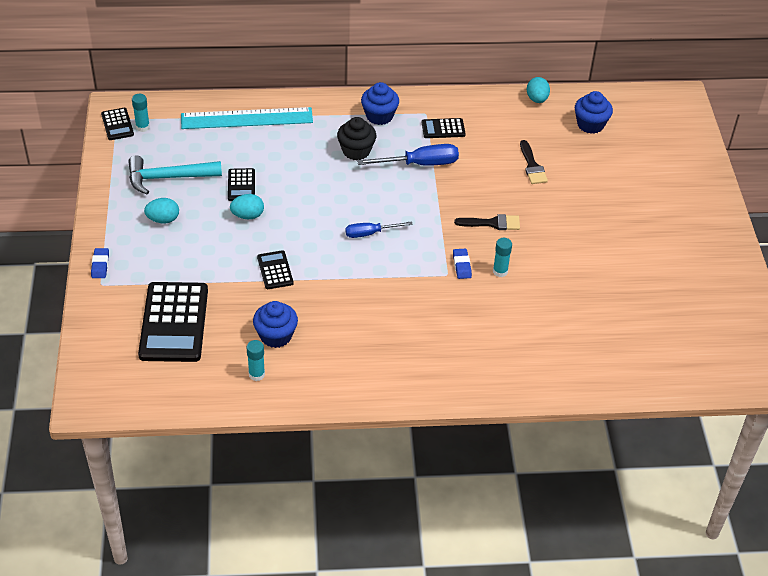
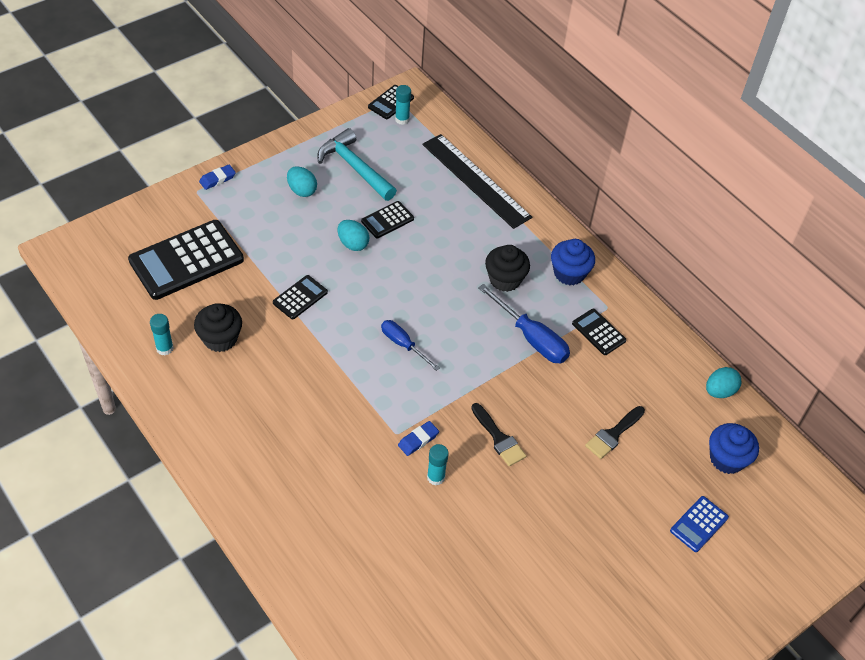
camera: 55 degrees right, 5 degrees up
turquoise ruler [181,107,313,129] -> black ruler [422,134,532,229]
blue cupcake [253,301,298,348] -> black cupcake [194,303,242,352]
none -> blue calculator [670,496,729,552]

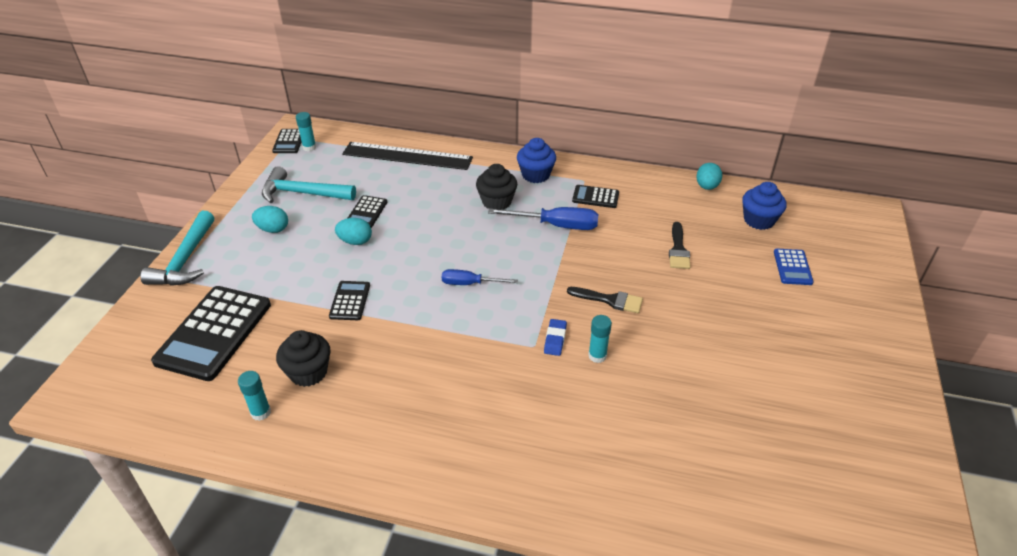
camera: 35 degrees left, 10 degrees down
blue eraser [199,165,236,190] -> turquoise hammer [141,211,214,286]

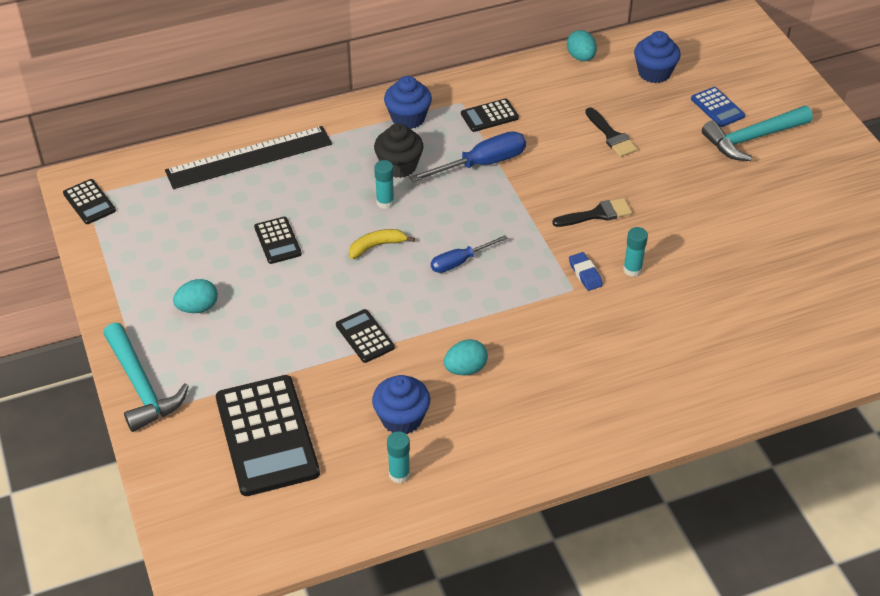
camera: 35 degrees left, 5 degrees up
turquoise hammer [262,166,356,203] -> turquoise hammer moved to [702,106,813,161]
black cupcake [276,330,331,387] -> blue cupcake [372,375,430,434]
turquoise glue stick [296,112,316,152] -> turquoise glue stick moved to [374,160,394,209]
turquoise egg [335,218,372,245] -> turquoise egg moved to [444,339,488,375]
none -> yellow banana [349,229,415,259]

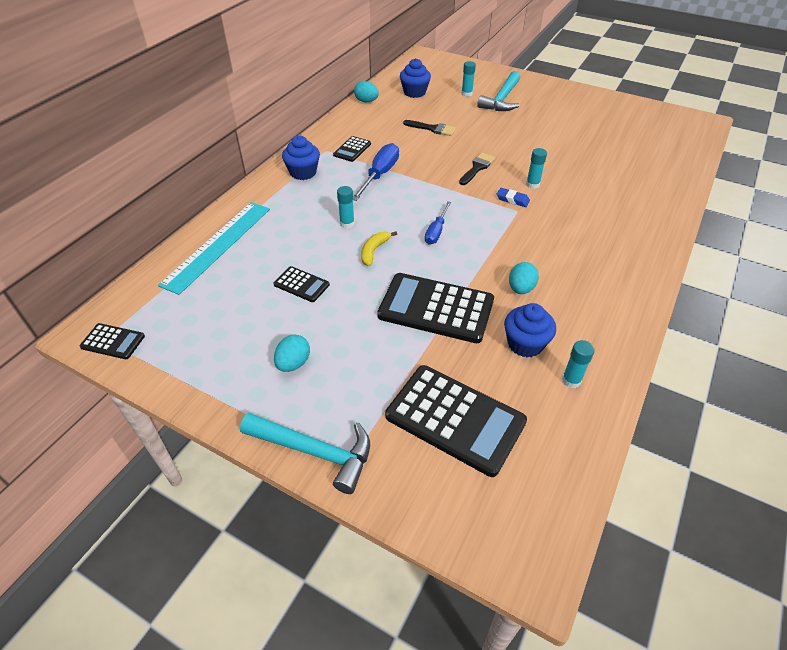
camera: 40 degrees left, 0 degrees up
black ruler [165,126,332,189] -> turquoise ruler [158,202,270,295]
black calculator [336,309,395,363] -> black calculator [377,273,494,343], size x2.05
black cupcake [374,123,423,178] -> none
blue calculator [691,87,745,127] -> turquoise glue stick [461,61,476,97]

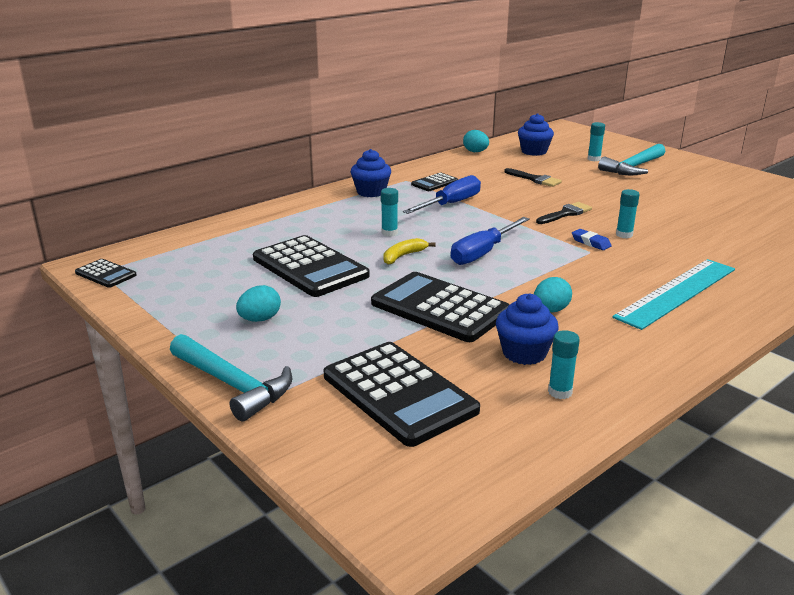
camera: 20 degrees right, 20 degrees down
turquoise ruler [158,202,270,295] -> turquoise ruler moved to [612,259,735,330]
black calculator [273,266,330,302] -> black calculator [253,235,370,297], size x2.05
blue screwdriver [425,202,451,245] -> blue screwdriver [451,217,530,265], size x1.57

